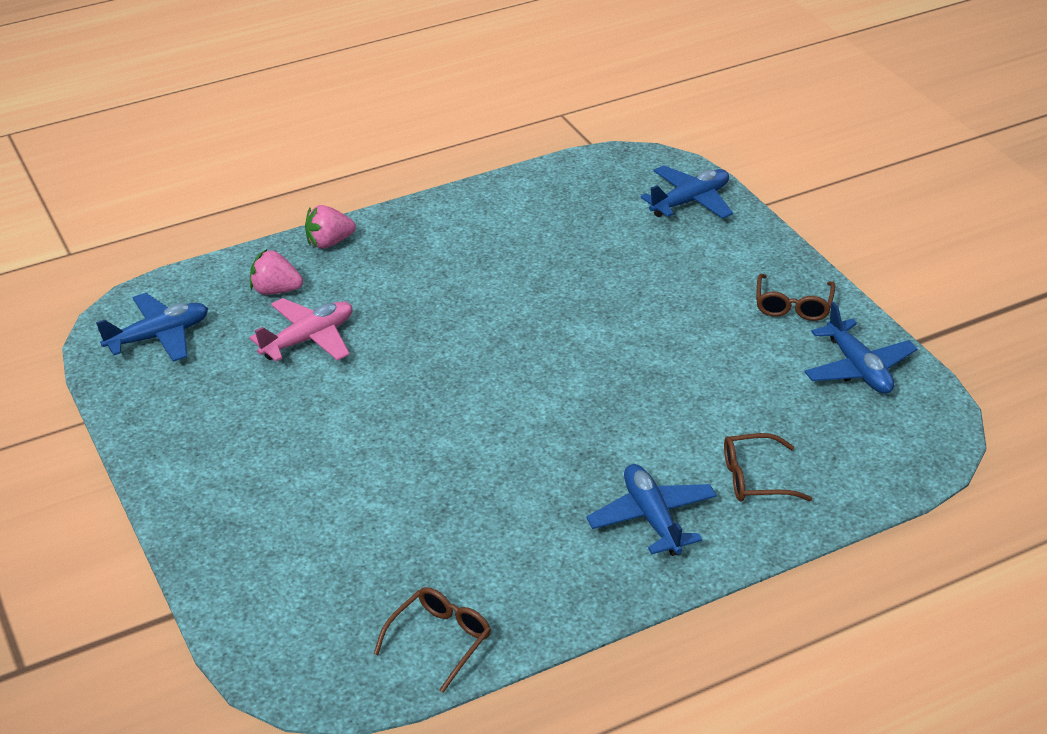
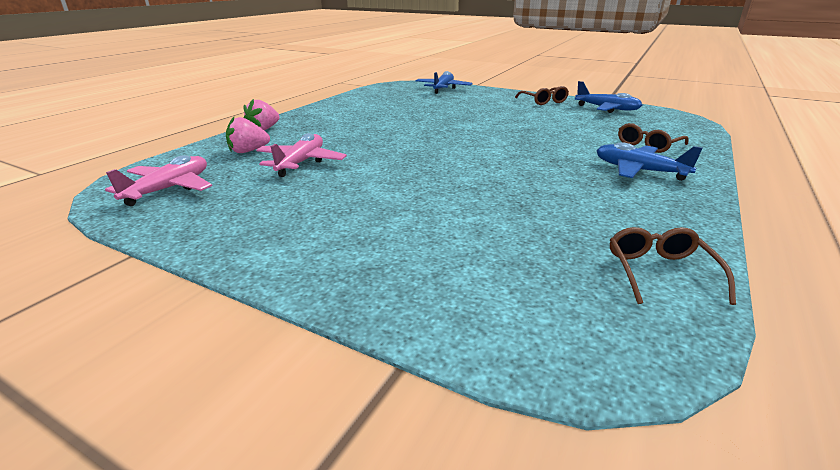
camera: 35 degrees left, 10 degrees down
blue plane [96,293,208,362] -> pink plane [105,155,212,206]

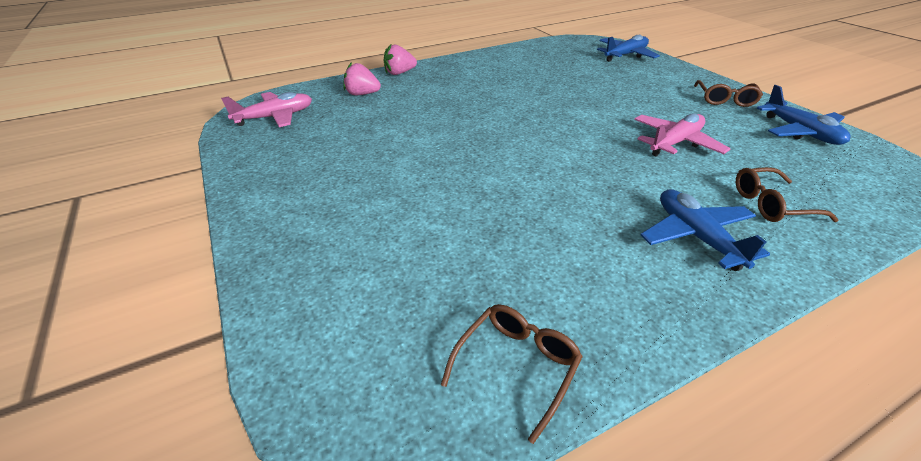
camera: 35 degrees right, 10 degrees up
pink plane [256,133,347,177] -> pink plane moved to [634,113,730,156]

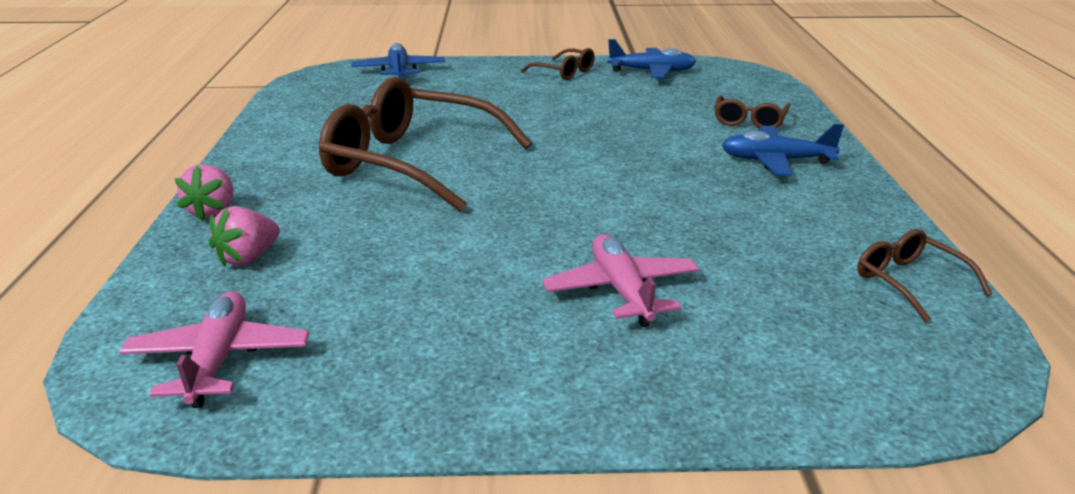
camera: 65 degrees left, 10 degrees down
pink plane [634,113,730,156] -> pink plane moved to [542,234,699,327]
none -> brown glasses [319,77,532,212]

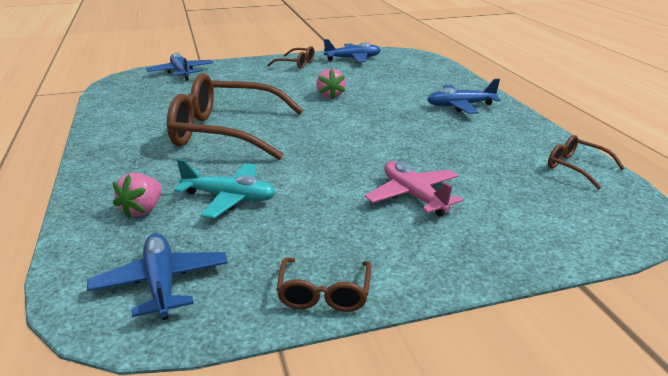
camera: 15 degrees left, 0 degrees up
pink plane [119,291,309,408] -> blue plane [87,233,228,320]
pink strawberry [175,164,234,222] -> pink strawberry moved to [316,68,346,99]
brown glasses [714,95,790,128] -> brown glasses moved to [276,257,371,312]
none -> turquoise plane [174,159,275,219]

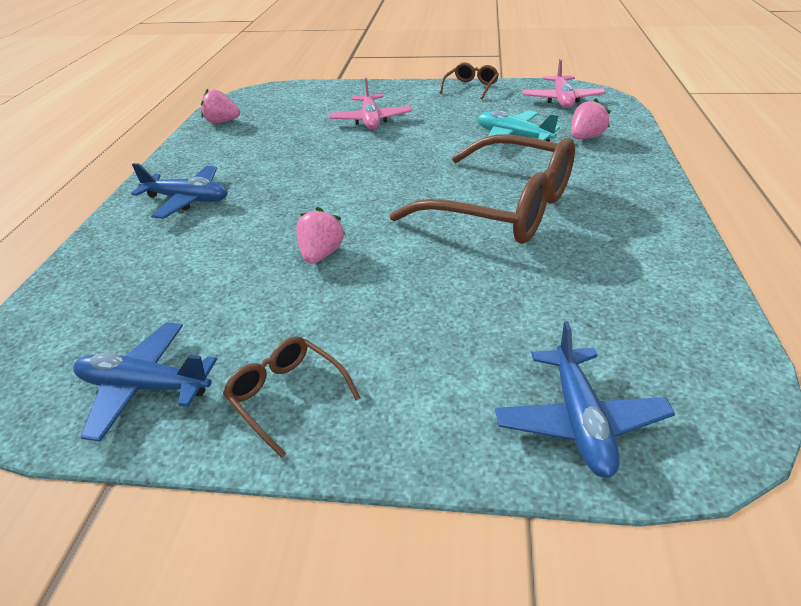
camera: 155 degrees left, 10 degrees up
blue plane [87,233,228,320] -> pink plane [522,59,606,108]
brown glasses [548,135,624,190] -> pink strawberry [201,89,240,123]

